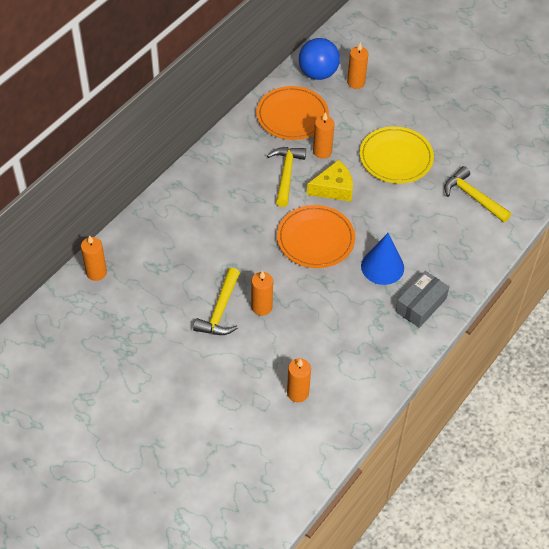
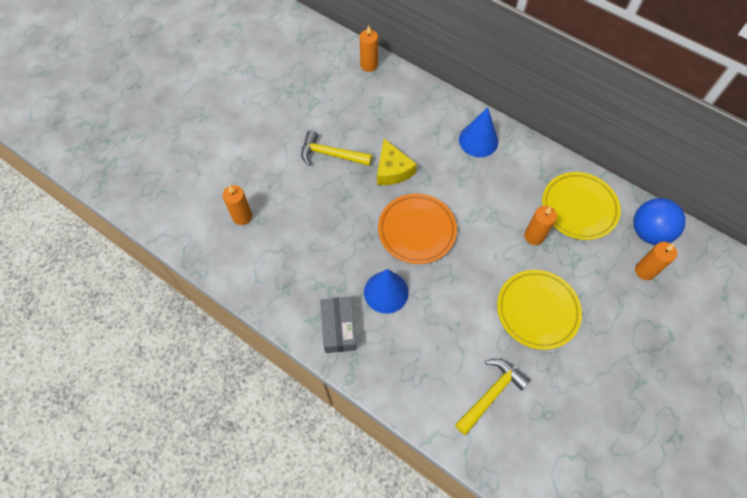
camera: 90 degrees right, 10 degrees up
orange candle [251,271,273,316] -> none
orange plate [257,86,329,140] -> yellow plate [542,172,621,240]
yellow hammer [267,147,306,207] -> none
yellow cheese [307,160,353,202] -> yellow cheese moved to [377,139,417,185]
grey box [396,271,449,328] -> grey box turned 45 degrees clockwise [320,297,357,353]
none -> blue cone [459,107,498,157]

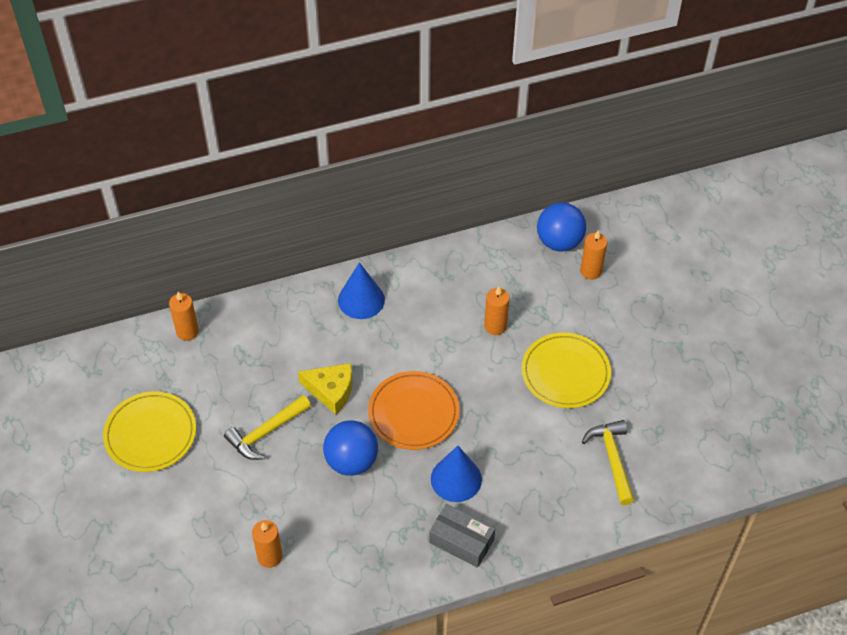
camera: 55 degrees left, 10 degrees down
yellow plate [542,172,621,240] -> yellow plate moved to [103,392,196,472]
none -> blue ball [323,420,378,476]

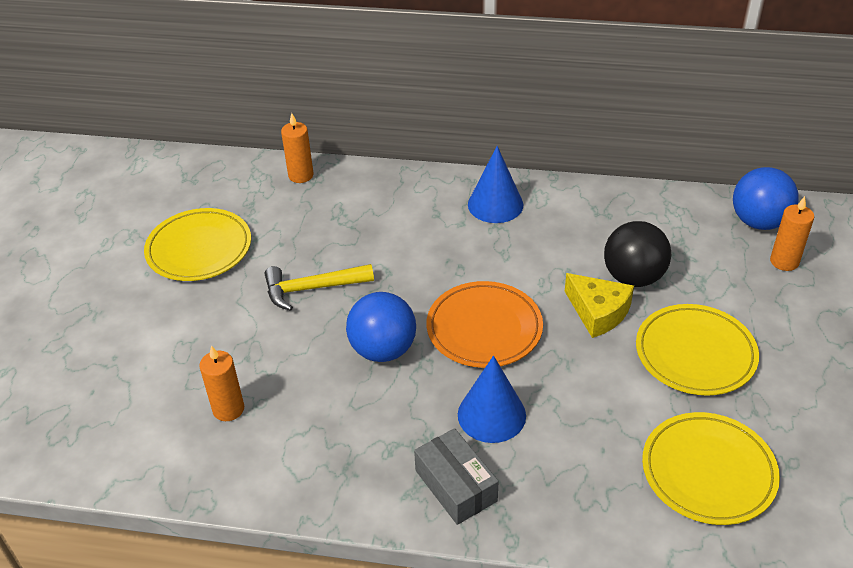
camera: 30 degrees right, 10 degrees down
yellow cheese [298,363,353,414] -> yellow cheese moved to [565,273,634,338]
orange candle [484,287,510,335] -> black ball [604,221,671,287]
yellow hammer [582,420,635,505] -> yellow plate [642,412,780,525]

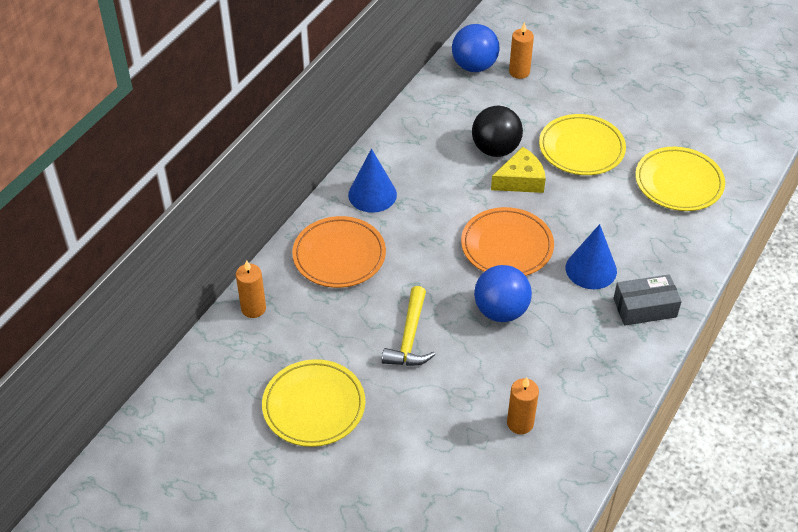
camera: 70 degrees left, 5 degrees up
none -> orange plate [292,216,386,288]

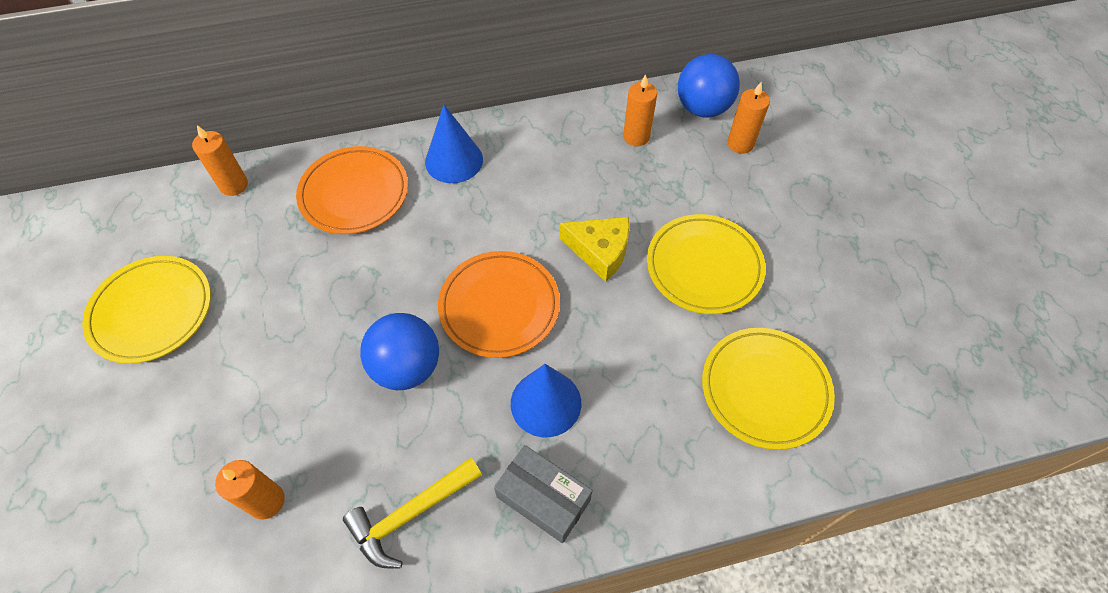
camera: 45 degrees right, 10 degrees up
yellow hammer [382,286,435,366] -> yellow hammer moved to [343,458,482,568]
black ball [472,106,523,157] -> none
none -> orange candle [623,74,657,146]

